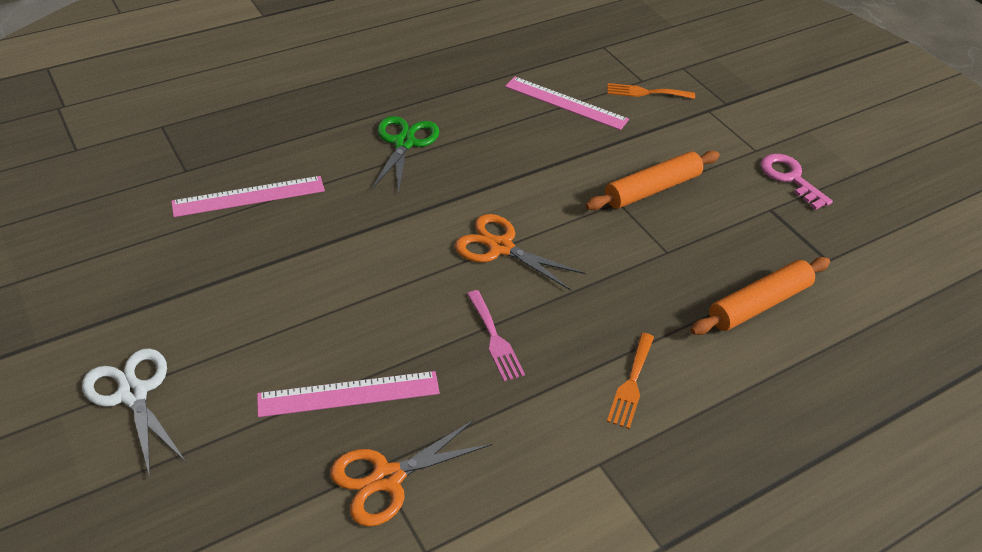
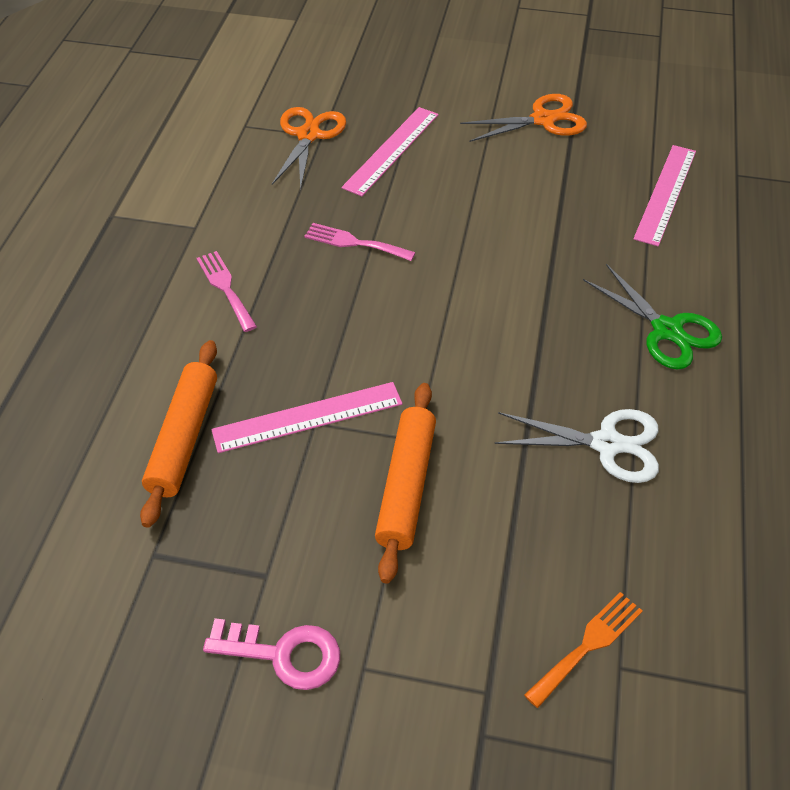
camera: 135 degrees right, 5 degrees up
white scissors [82,349,187,477] -> white scissors moved to [494,409,659,483]
orange scissors [455,214,585,291] -> orange scissors moved to [460,94,587,142]
pink ruler [505,77,629,130] -> pink ruler moved to [211,382,402,453]
orange fork [607,333,654,429] -> pink fork [197,251,257,332]

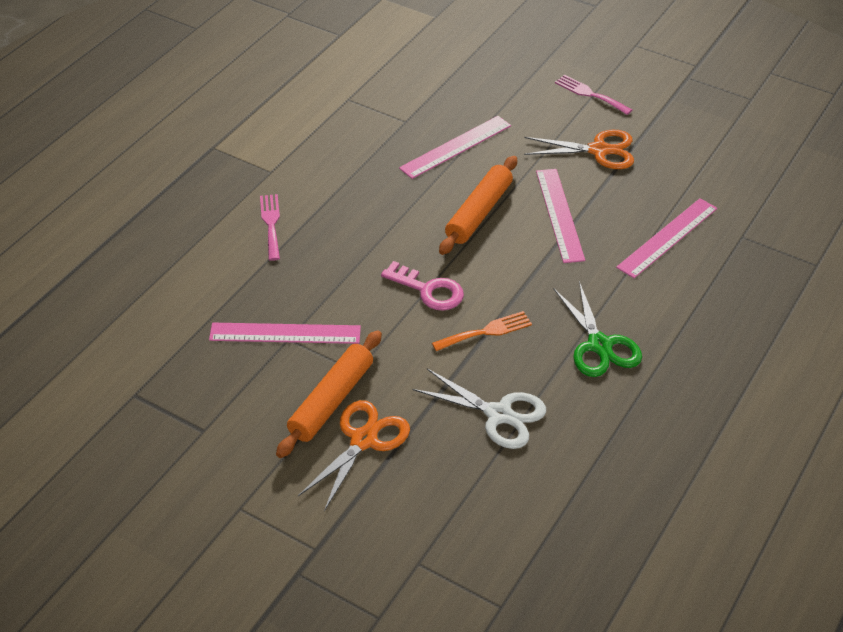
camera: 20 degrees right, 5 degrees down
orange rolling pin [140,340,217,528] -> orange rolling pin moved to [439,156,517,255]
pink key [203,618,340,690] -> pink key moved to [381,261,464,311]
orange scissors [272,107,346,191] -> orange scissors moved to [298,400,410,511]
pink fork [304,223,416,261] -> pink fork moved to [555,75,632,115]
orange fork [524,592,643,708] -> orange fork moved to [432,311,532,351]
none -> pink ruler [536,169,585,263]

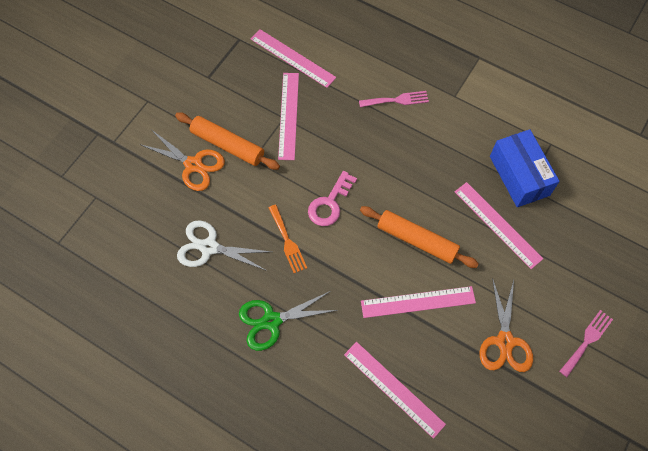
camera: 90 degrees right, 20 degrees up
white scissors [412,369,546,449] -> white scissors turned 75 degrees clockwise [177,221,271,271]
none -> pink ruler [251,29,336,88]
none -> blue box [490,129,560,207]

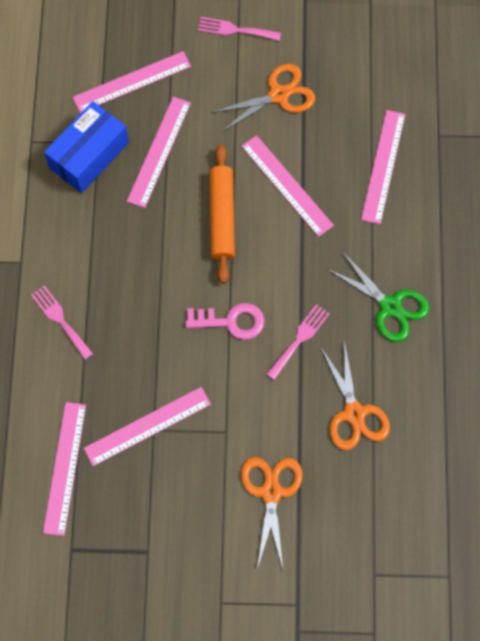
camera: 120 degrees left, 5 degrees up
orange rolling pin [175,112,280,170] -> none
white scissors [177,221,271,271] -> orange scissors [320,341,390,450]
orange fork [269,205,307,273] -> pink fork [266,304,330,380]
none -> pink ruler [72,51,191,113]

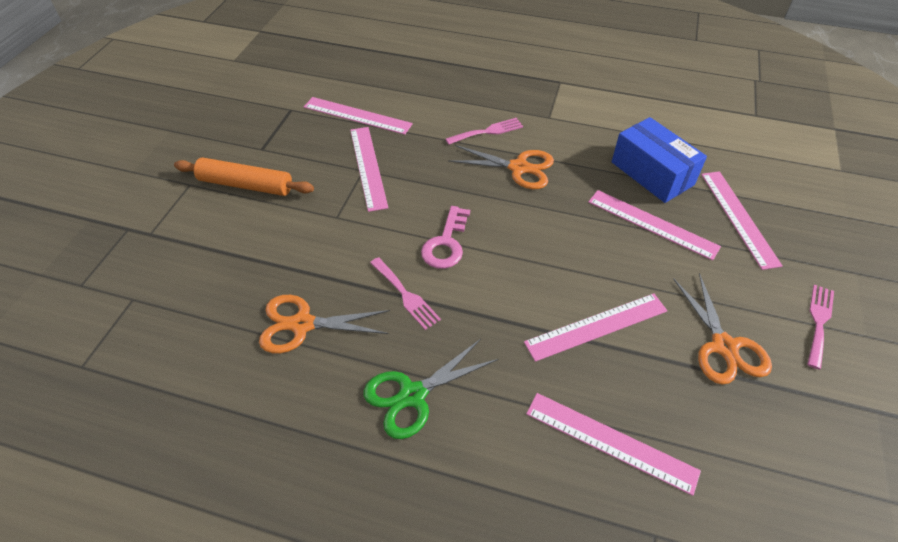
camera: 105 degrees right, 20 degrees down
orange rolling pin [210,145,235,284] -> orange rolling pin moved to [174,157,314,196]
orange scissors [241,457,302,569] -> orange scissors moved to [448,145,554,189]

